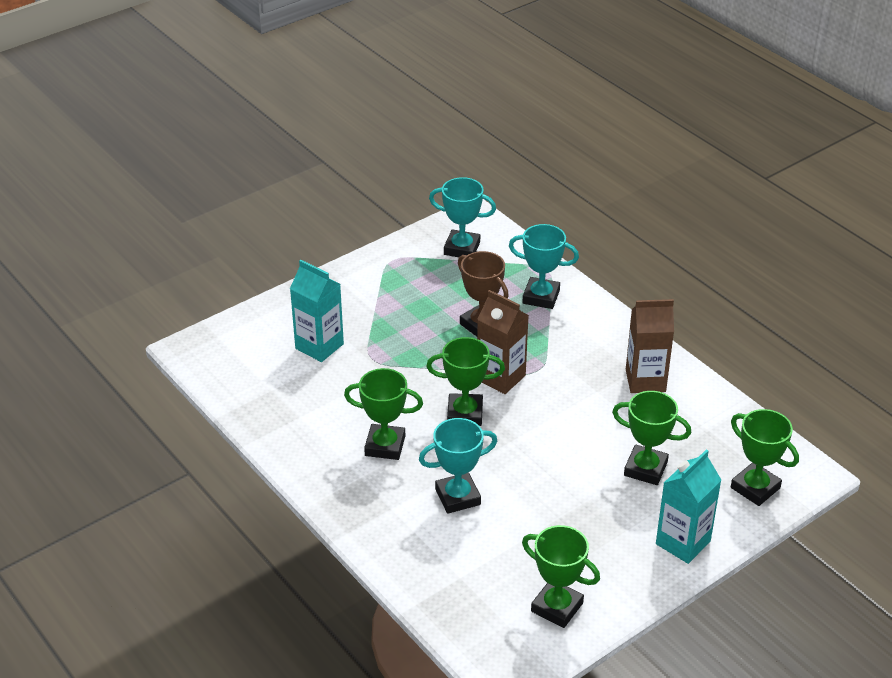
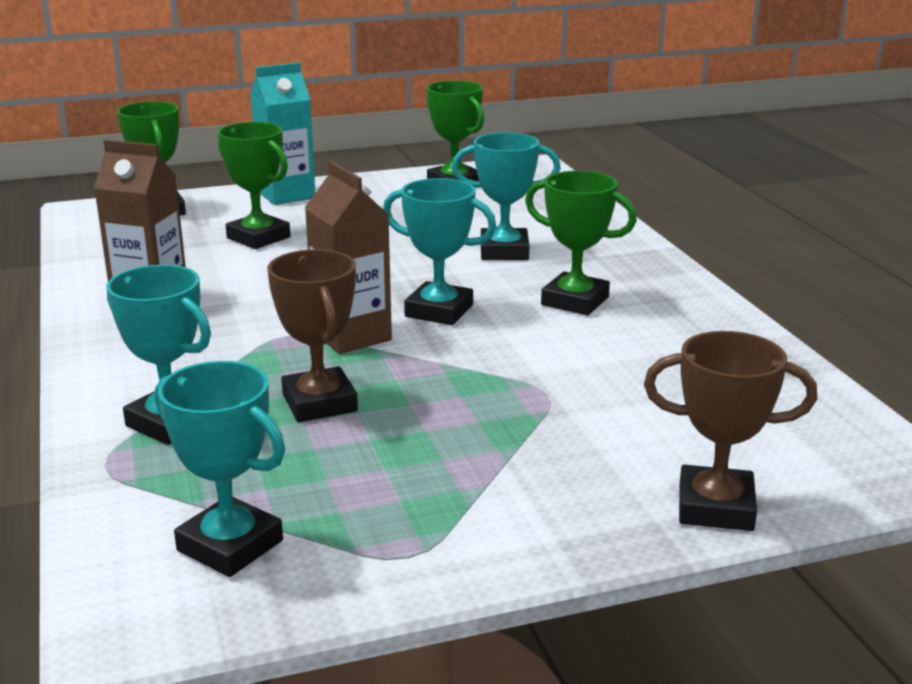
camera: 160 degrees left, 15 degrees down
turquoise carton [290,260,344,362] -> none
green trophy [426,337,505,426] -> turquoise trophy [383,178,496,325]
none -> brown trophy [644,331,817,531]

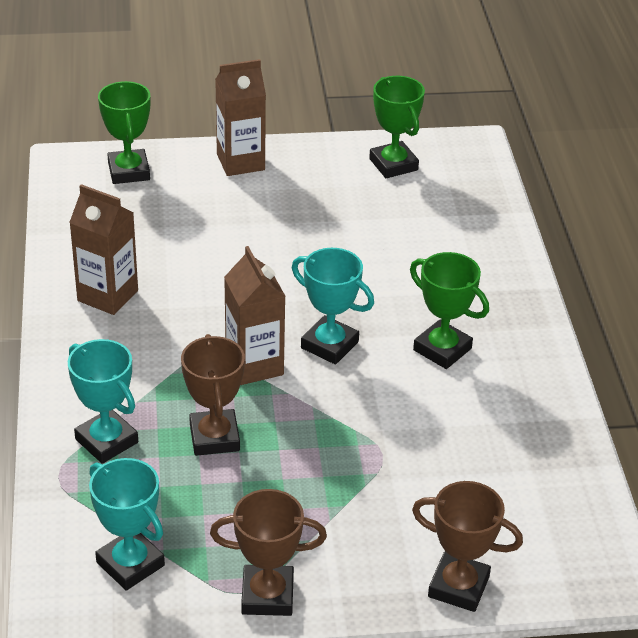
camera: 10 degrees right, 15 degrees up
green trophy [218,122,290,249] -> none
turquoise carton [250,62,315,205] -> brown carton [215,59,266,176]
turquoise trophy [452,132,561,260] -> none
none -> brown trophy [210,489,327,616]

